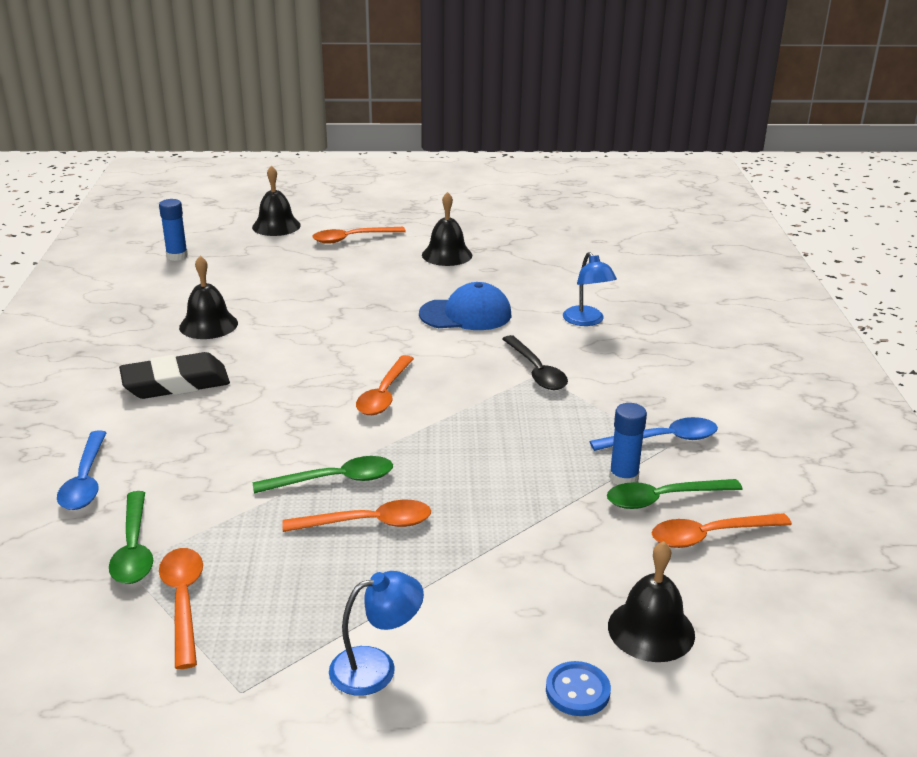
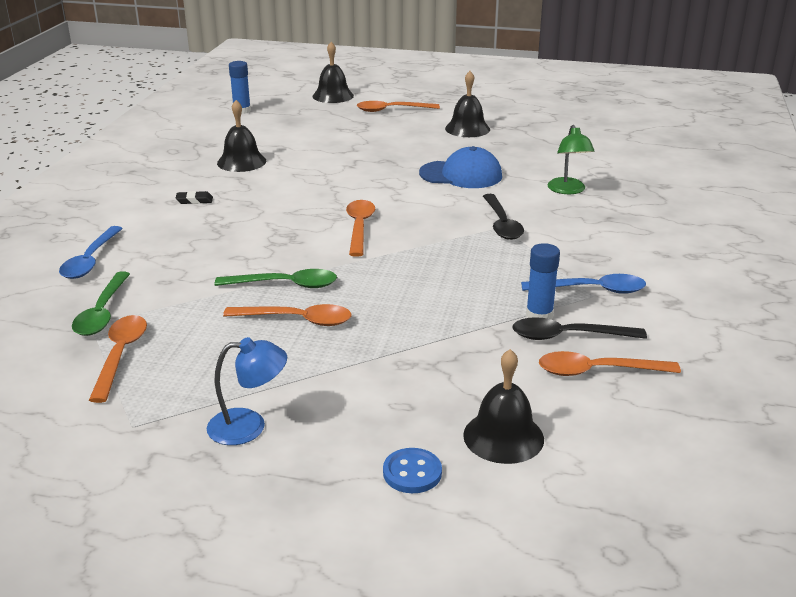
camera: 15 degrees right, 0 degrees up
black eraser [119,352,230,399] -> black eraser [176,191,213,204], size x0.41
orange spoon [356,355,414,415] -> orange spoon turned 150 degrees clockwise [346,200,375,257]
blue lamp [563,252,617,326] -> green lamp [547,125,595,194]
green spoon [607,479,743,509] -> black spoon [512,317,647,340]

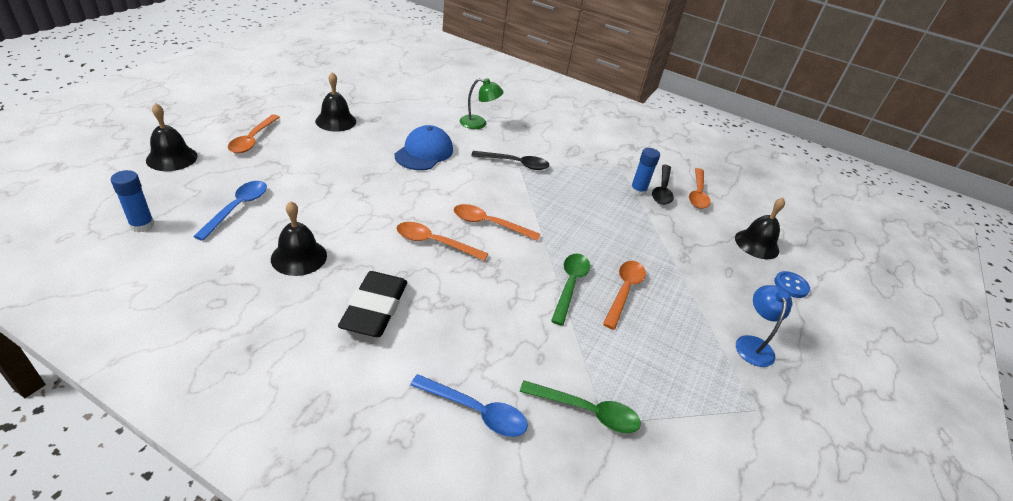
camera: 80 degrees left, 10 degrees up
orange spoon [89,315,147,403] -> orange spoon moved to [396,222,488,261]
black eraser [176,191,213,204] -> black eraser [338,271,407,337], size x2.43
blue spoon [521,274,646,294] -> blue spoon moved to [193,181,267,241]

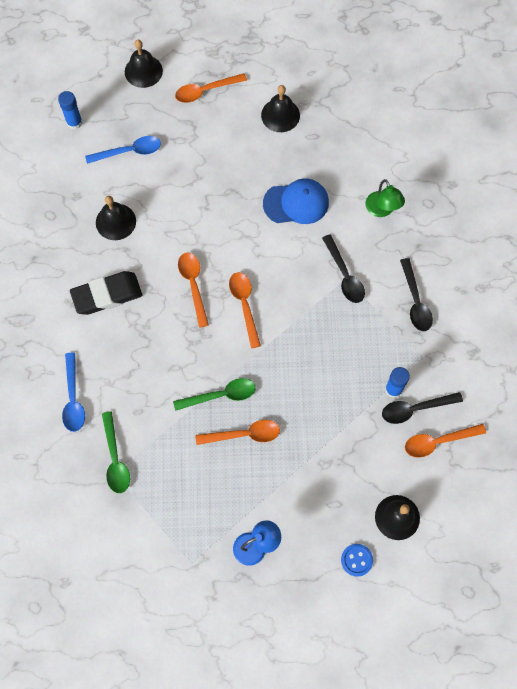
camera: 65 degrees right, 30 degrees up
none -> black spoon [400,258,433,331]

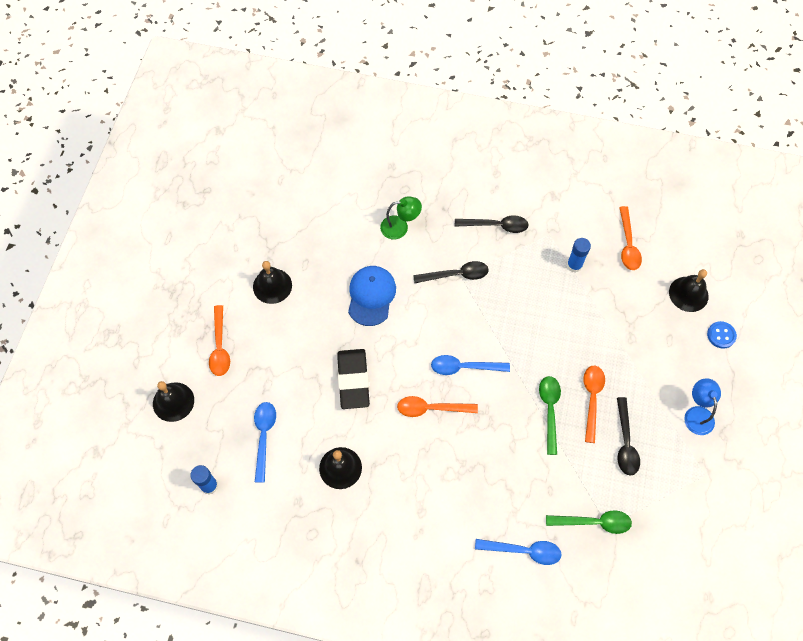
camera: 75 degrees left, 5 degrees down
black eraser [70,271,142,315] -> black eraser moved to [337,349,370,409]
orange spoon [229,272,261,348] -> blue spoon [431,355,510,375]
black spoon [382,392,463,424] -> black spoon moved to [617,397,640,476]

